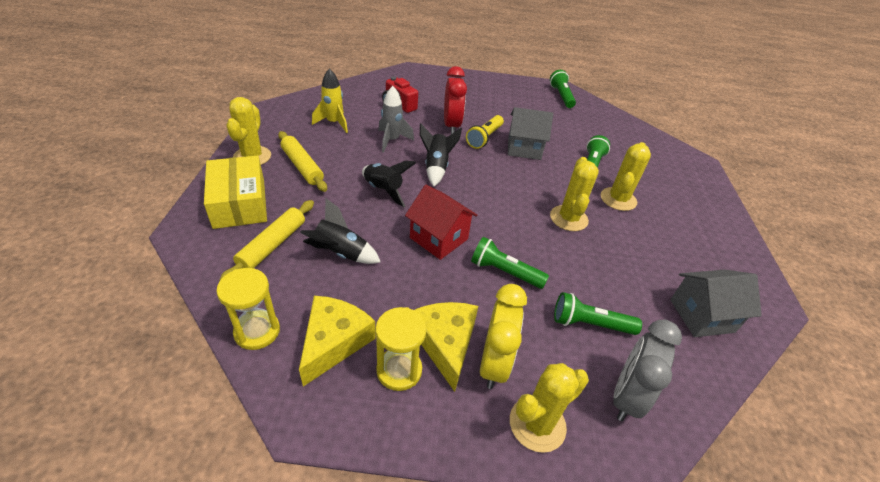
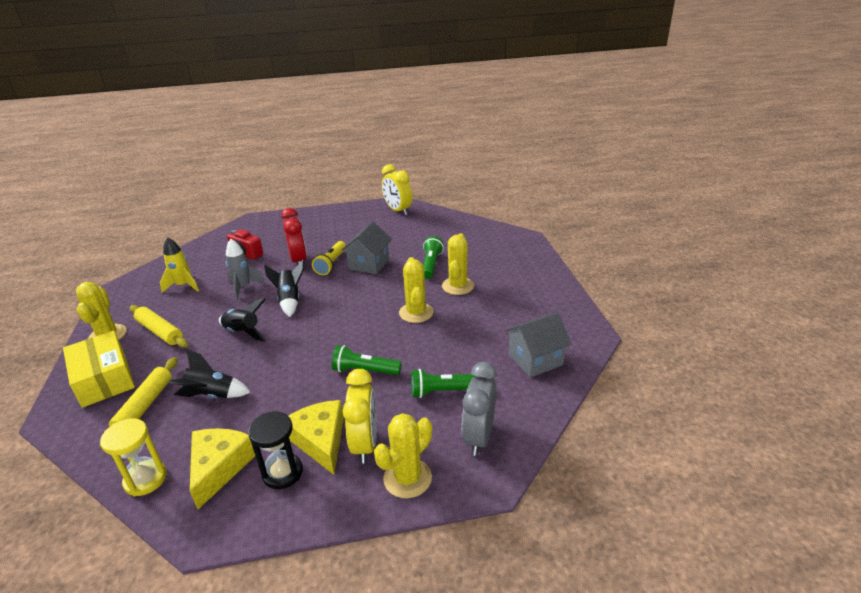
camera: 10 degrees left, 10 degrees down
yellow hourglass [375,307,427,391] -> black hourglass [248,411,303,489]
red house [405,185,478,260] -> none
grey house [508,107,553,160] -> grey house turned 60 degrees counterclockwise [342,221,392,274]
green flashlight [550,70,576,108] -> yellow clock [382,164,413,215]

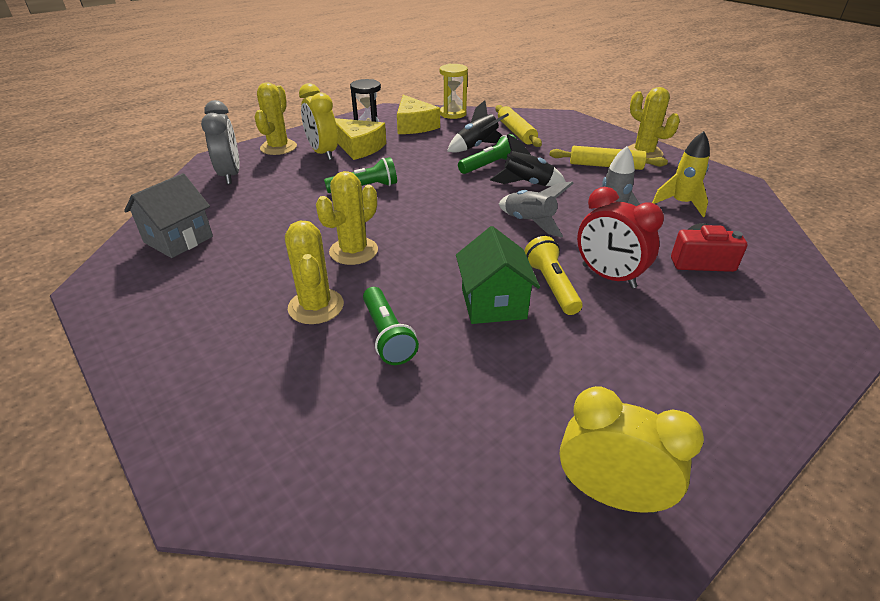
camera: 150 degrees right, 5 degrees up
yellow box [63,331,135,408] -> none
black rocket [264,260,304,317] -> grey rocket [499,181,574,237]
grey house [342,221,392,274] -> green house [456,226,540,324]
yellow cactus [399,257,434,323] -> yellow cactus turned 75 degrees clockwise [316,171,378,265]
green flashlight [411,369,475,398] -> green flashlight moved to [458,134,517,174]

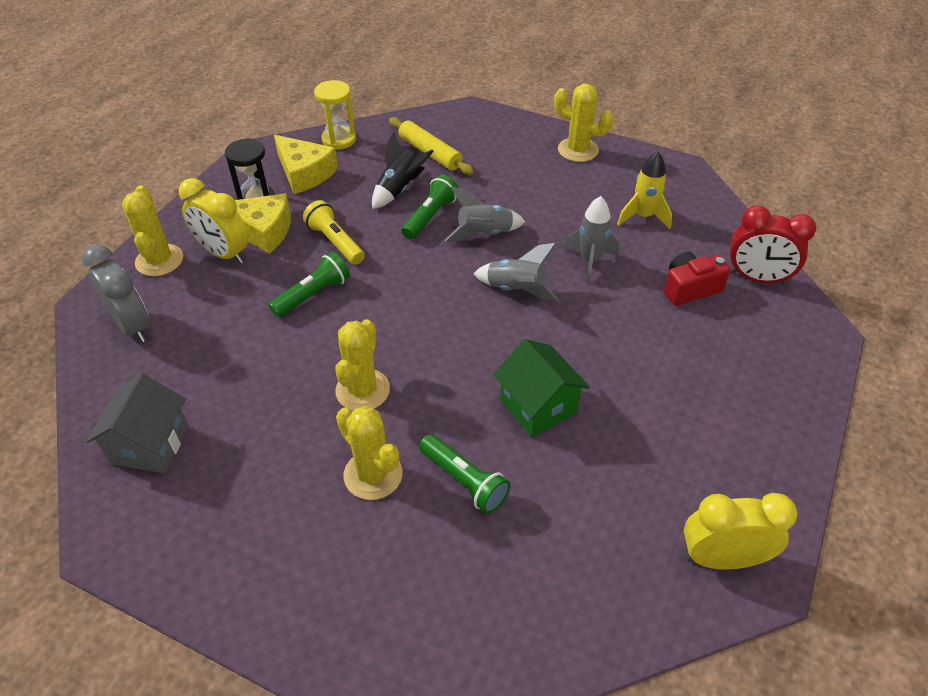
camera: 25 degrees left, 10 degrees up
black rocket [490,134,566,186] -> grey rocket [445,186,525,242]
yellow flashlight [524,236,583,315] -> yellow flashlight moved to [303,200,365,265]
yellow rolling pin [549,146,668,170] -> none
red clock [577,187,664,288] -> red clock moved to [730,205,816,285]

